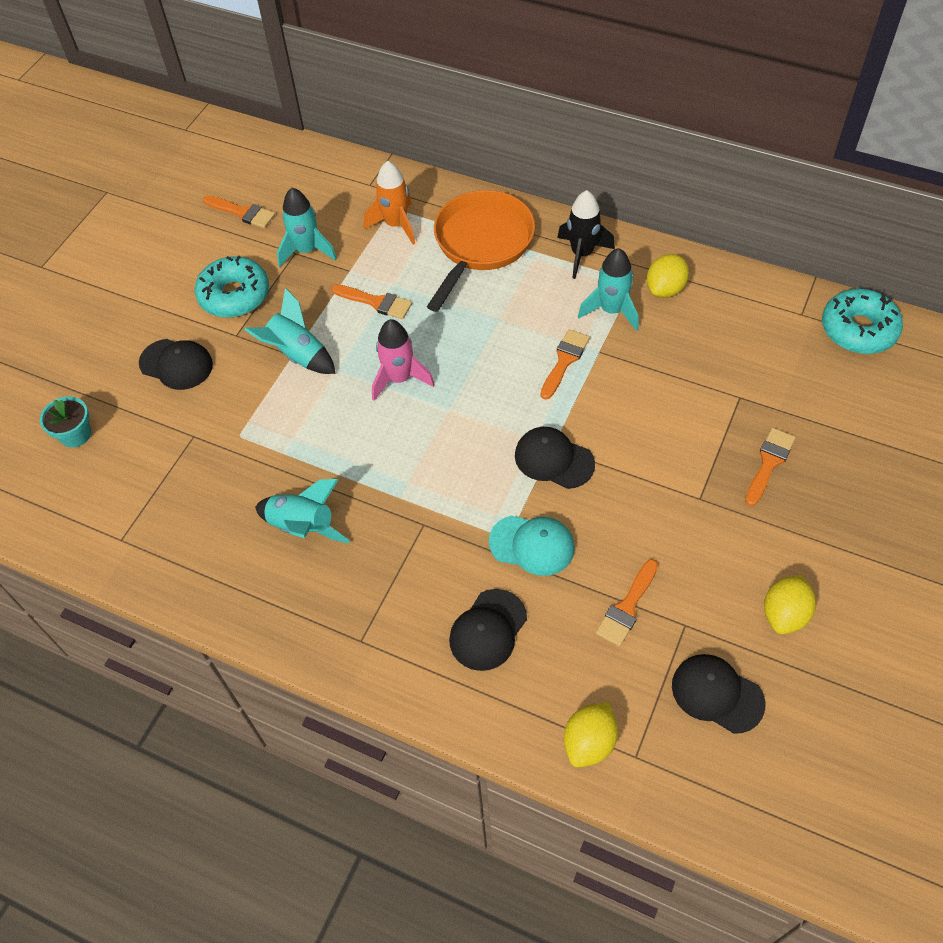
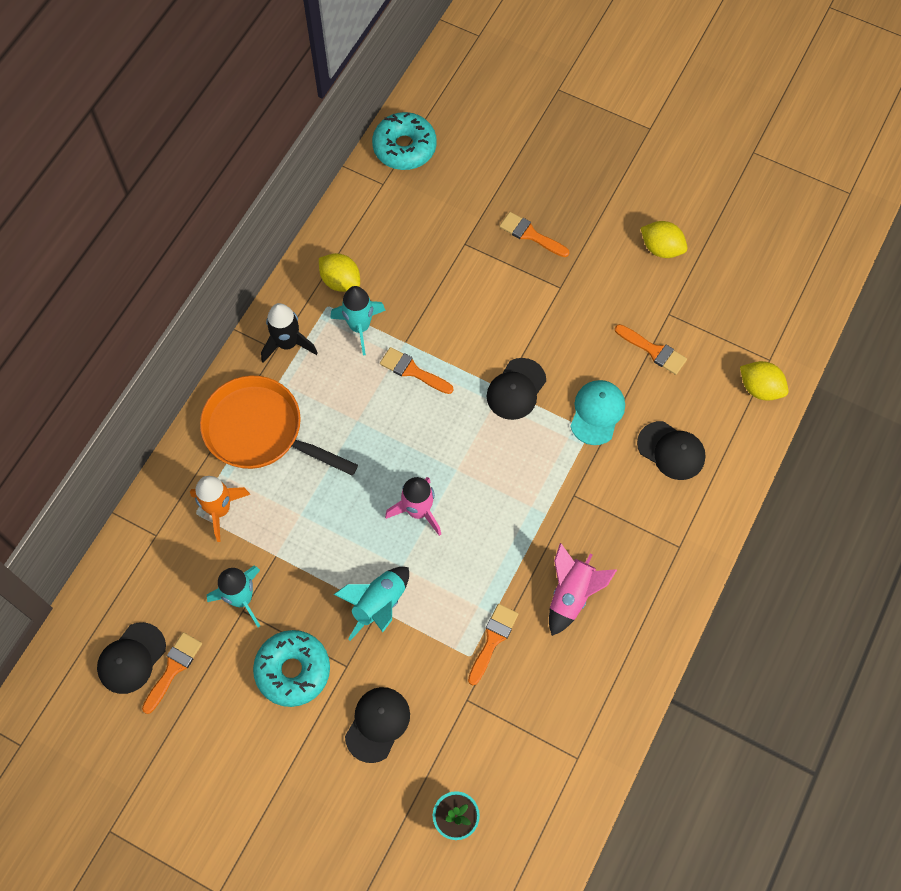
camera: 90 degrees left, 10 degrees up
turquoise rocket [255,479,350,544] -> pink rocket [549,543,617,636]
orange brush [332,284,412,319] -> orange brush moved to [468,604,518,685]
black cap [672,654,765,734] -> black cap moved to [97,622,166,694]

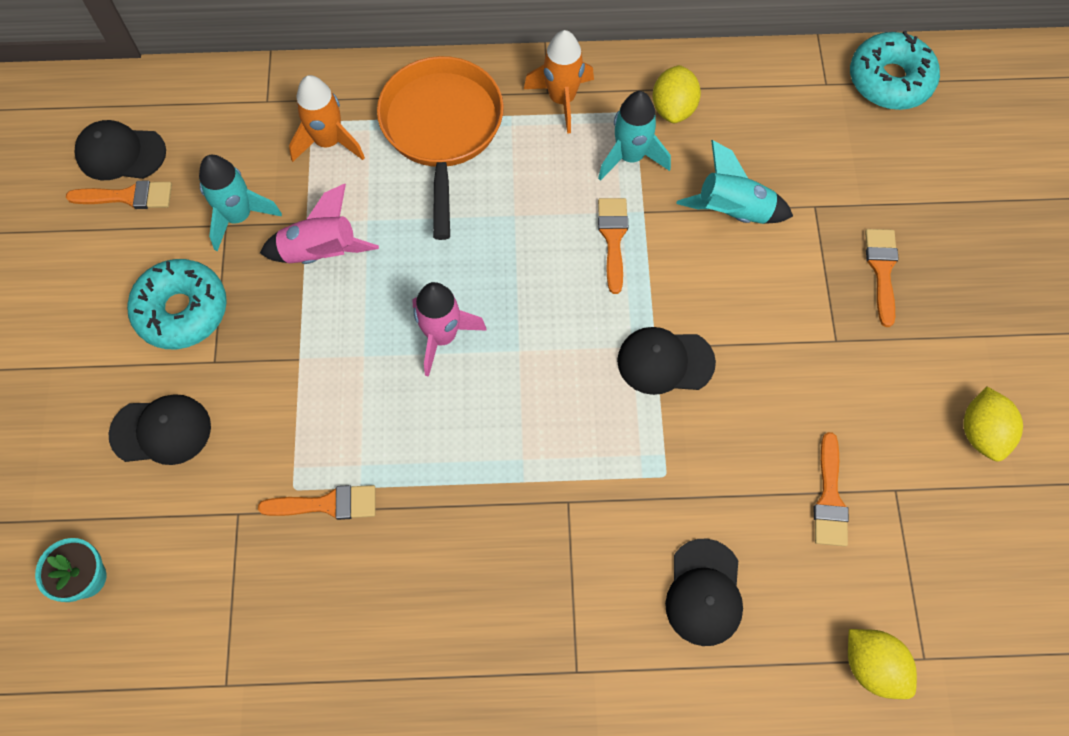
camera: 60 degrees right, 0 degrees up
black rocket [261,303,317,363] -> orange rocket [524,30,594,134]
turquoise rocket [333,567,409,641] -> turquoise rocket moved to [676,140,793,224]
pink rocket [549,543,617,636] -> pink rocket moved to [260,184,379,264]
turquoise cap [570,380,625,445] -> none
yellow lemon [740,361,789,401] -> yellow lemon turned 45 degrees counterclockwise [848,629,917,699]

